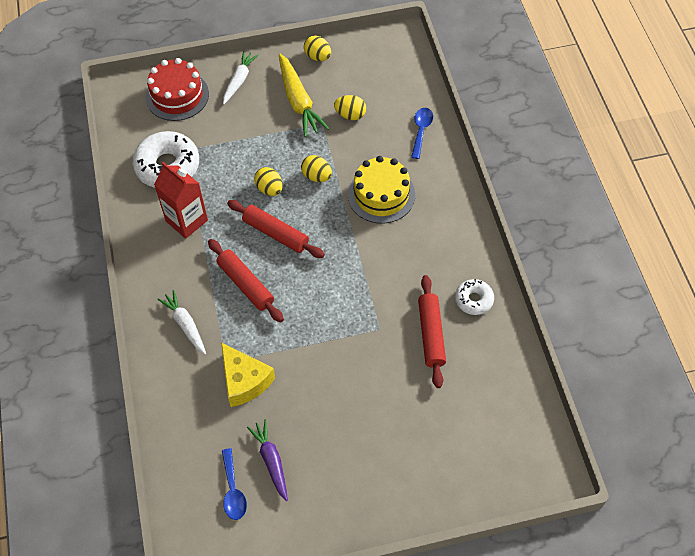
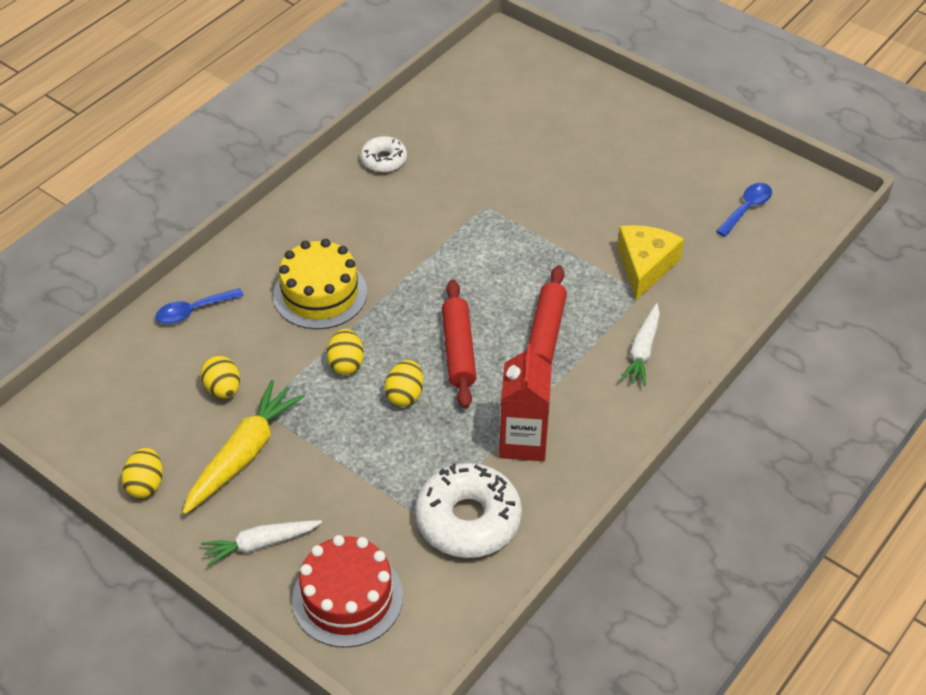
camera: 130 degrees left, 10 degrees down
purple carrot [247,419,288,501] -> none
red rolling pin [418,275,446,388] -> none

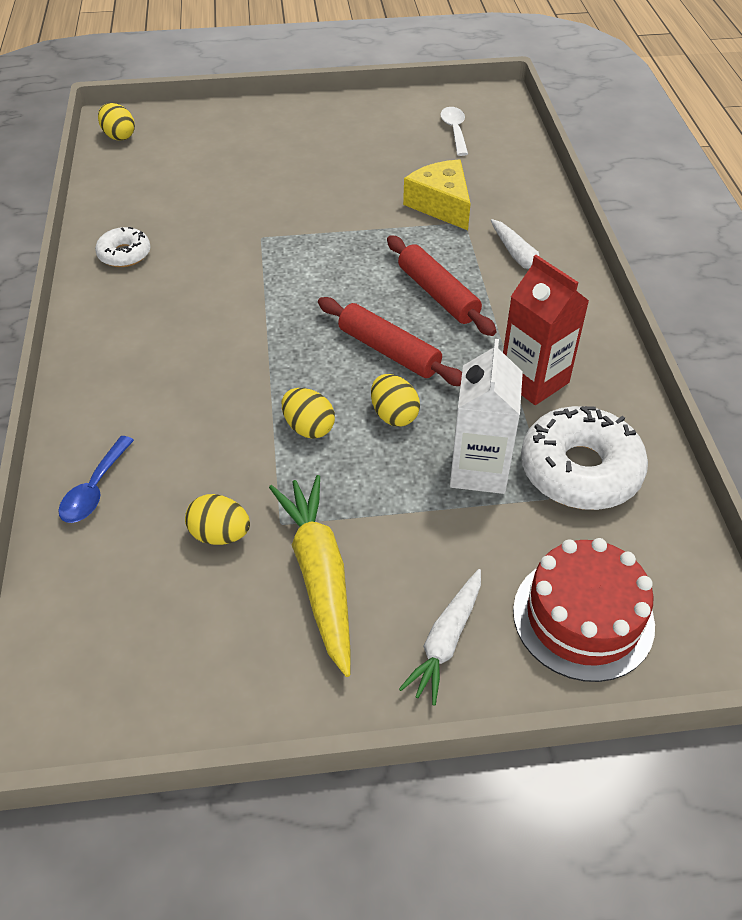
camera: 45 degrees left, 0 degrees up
yellow egg [122,448,163,498] -> yellow egg moved to [98,103,135,140]
yellow cake [273,239,367,329] -> none
blue spoon [716,183,772,237] -> white spoon [440,107,468,156]
none -> white carton [450,339,523,494]

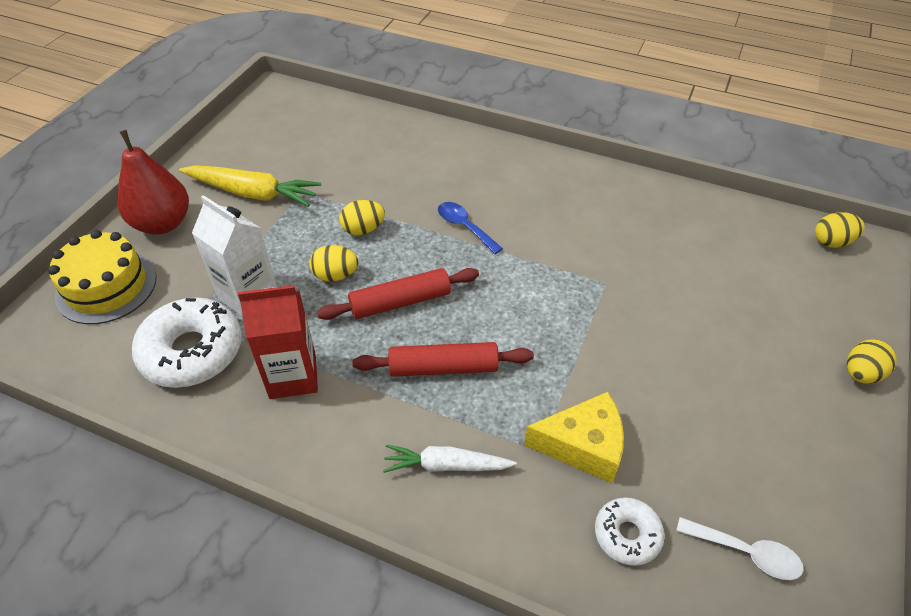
camera: 120 degrees right, 0 degrees up
blue spoon [58,436,134,523] -> blue spoon moved to [438,202,503,254]
white donut [95,227,150,267] -> white donut moved to [595,497,665,566]
yellow egg [185,494,250,545] -> yellow egg moved to [847,340,897,384]
white carrot [399,569,481,706] -> red pear [117,130,189,234]
red cake [513,538,655,682] -> yellow cake [48,230,156,324]

